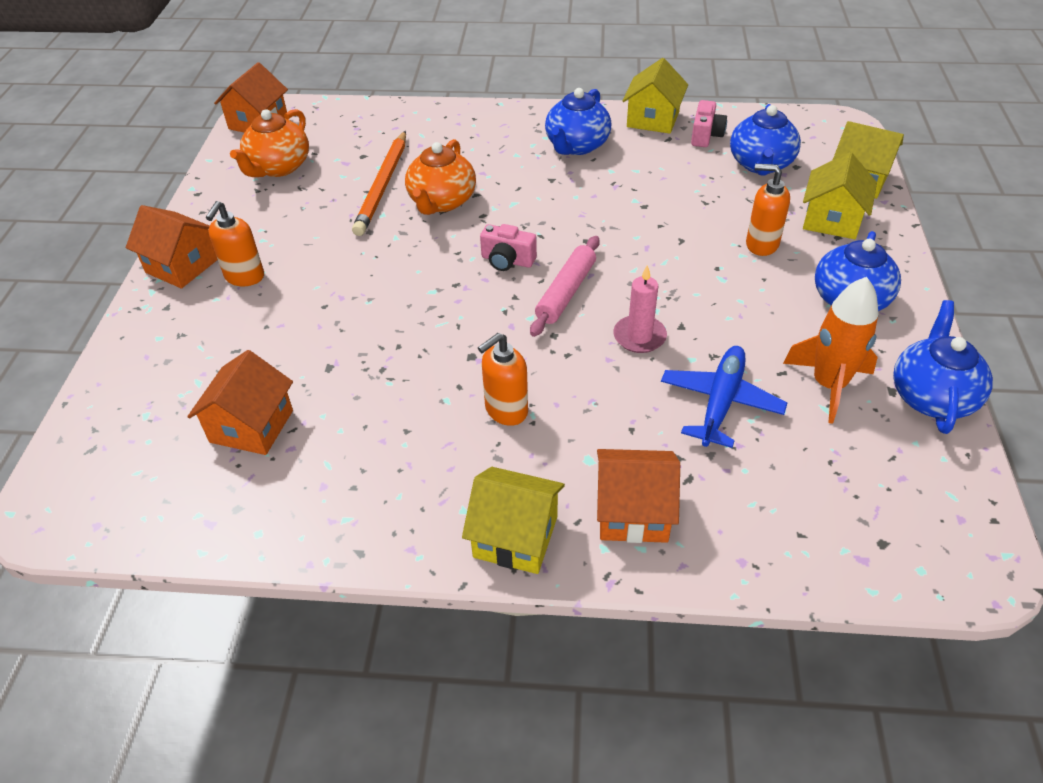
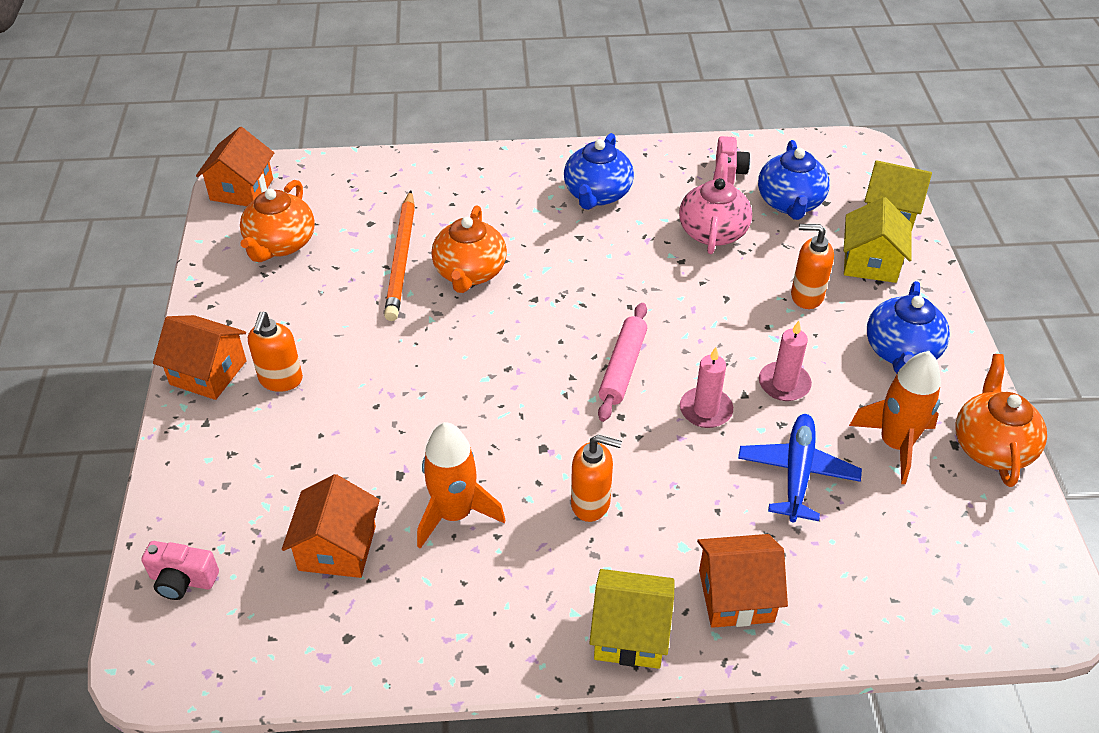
camera: 10 degrees left, 0 degrees up
orange soap dispenser [478,333,528,426] -> orange soap dispenser turned 120 degrees counterclockwise [571,435,622,522]
pink camera [480,224,537,271] -> pink camera moved to [141,541,219,600]
yellow house [622,58,688,134] -> none
blue teapot [893,300,993,434] -> orange teapot [955,354,1047,487]
none -> orange rocket [417,422,505,549]
none -> pink teapot [679,153,752,254]
none -> pink candle [759,321,812,401]

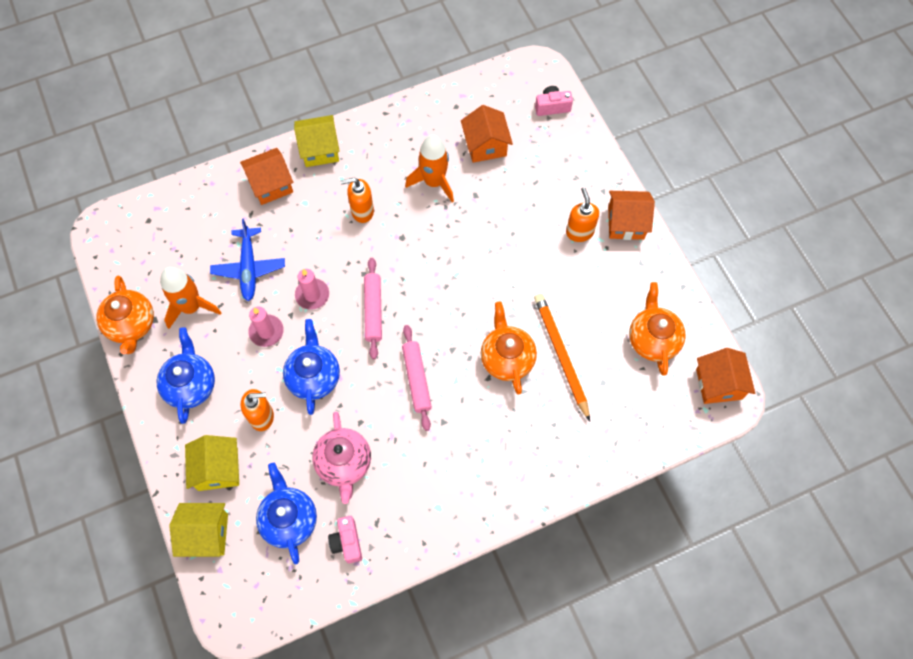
camera: 160 degrees right, 20 degrees up
blue teapot [564,133,634,210] -> blue teapot moved to [283,319,340,415]
none -> pink rolling pin [402,325,432,431]

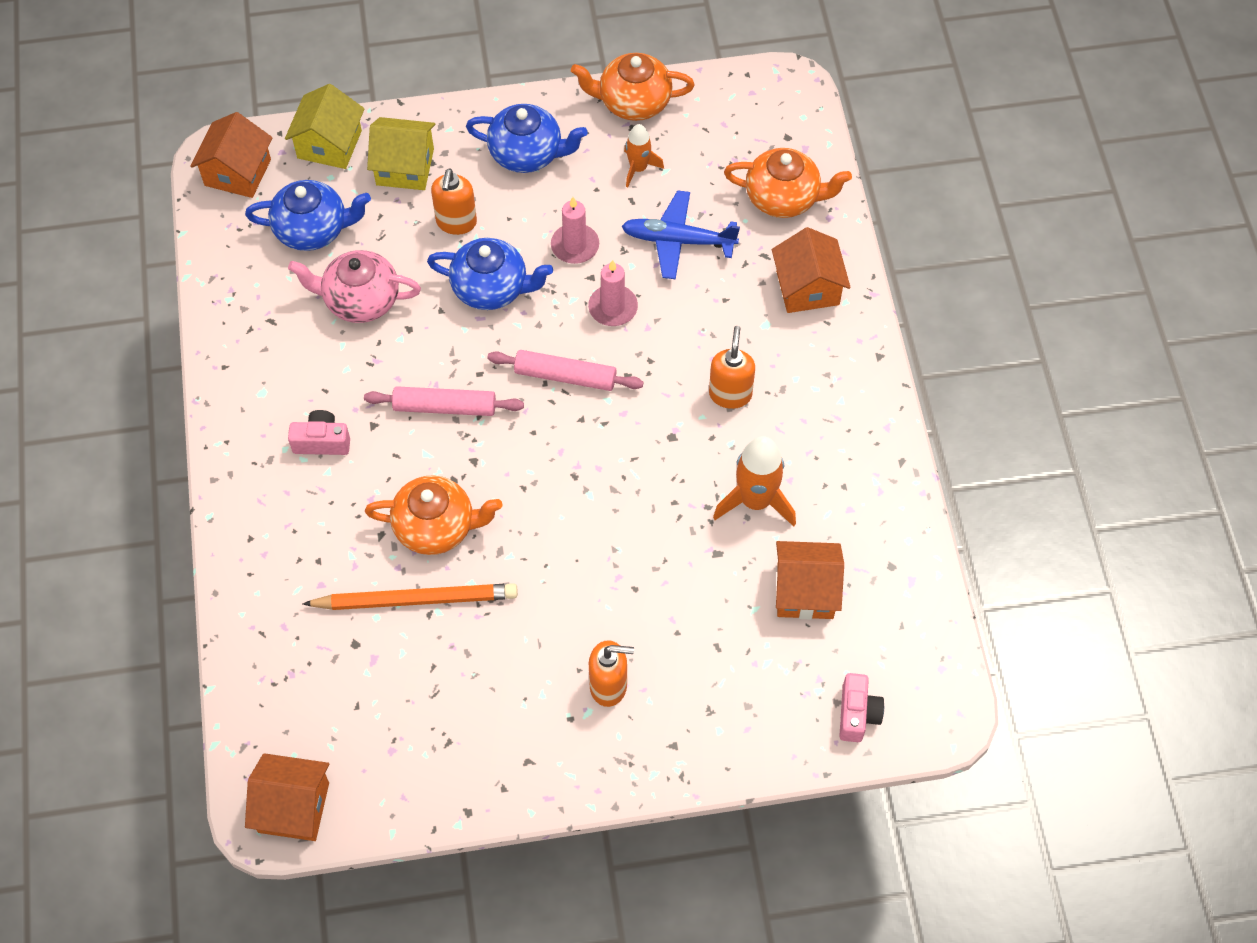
camera: 105 degrees right, 5 degrees down
orange rocket [160,267,222,329] -> orange rocket [624,124,664,188], size x0.60
yellow house [294,115,340,167] -> none
pink camera [328,516,362,564] -> pink camera moved to [288,410,350,455]
orange house [608,191,655,240] -> orange house moved to [190,112,273,198]
orange teapot [629,282,686,376] -> orange teapot moved to [724,148,852,218]

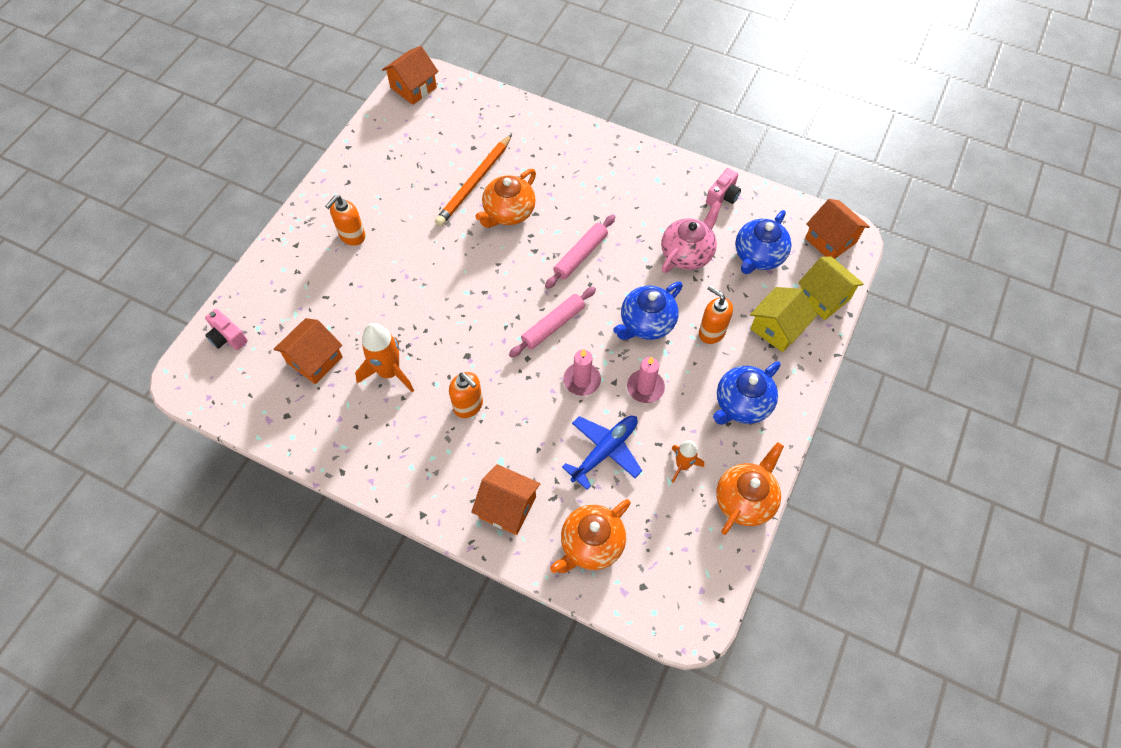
camera: 125 degrees right, 0 degrees up
pink camera [288,410,350,455] -> pink camera moved to [706,168,741,206]

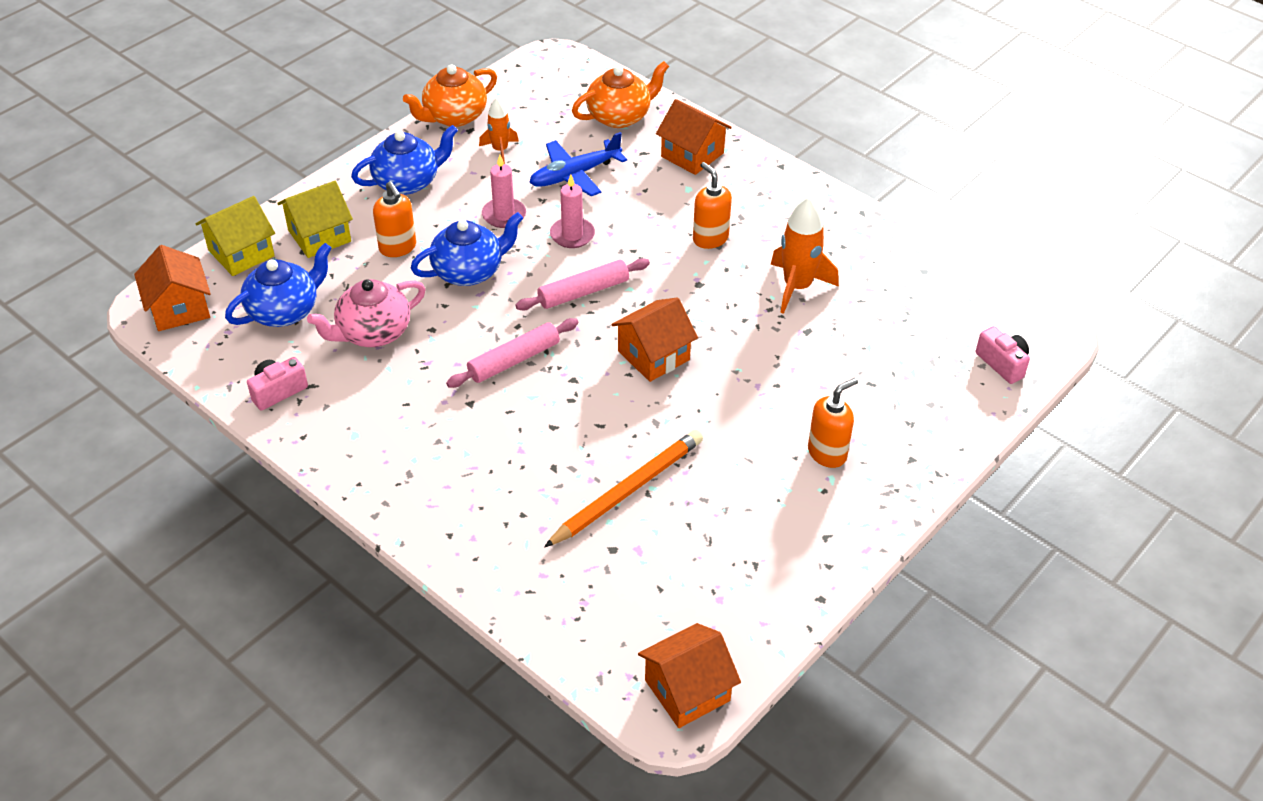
camera: 165 degrees left, 15 degrees down
orange house [274,318,343,384] -> orange house moved to [611,297,698,382]
orange teapot [475,169,536,228] -> none
yellow house [798,257,864,320] -> yellow house turned 75 degrees clockwise [196,196,275,276]

